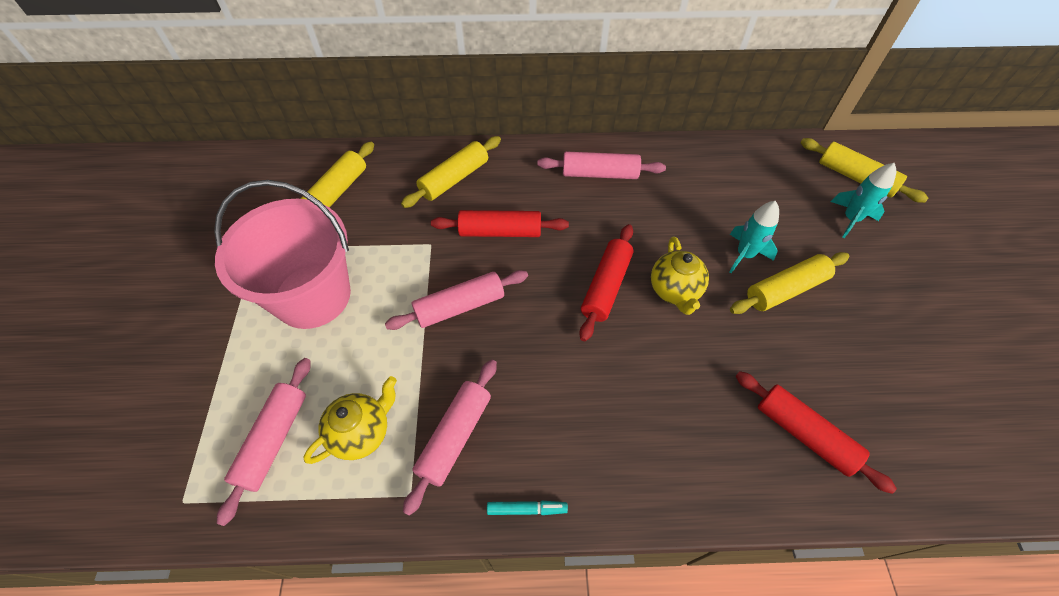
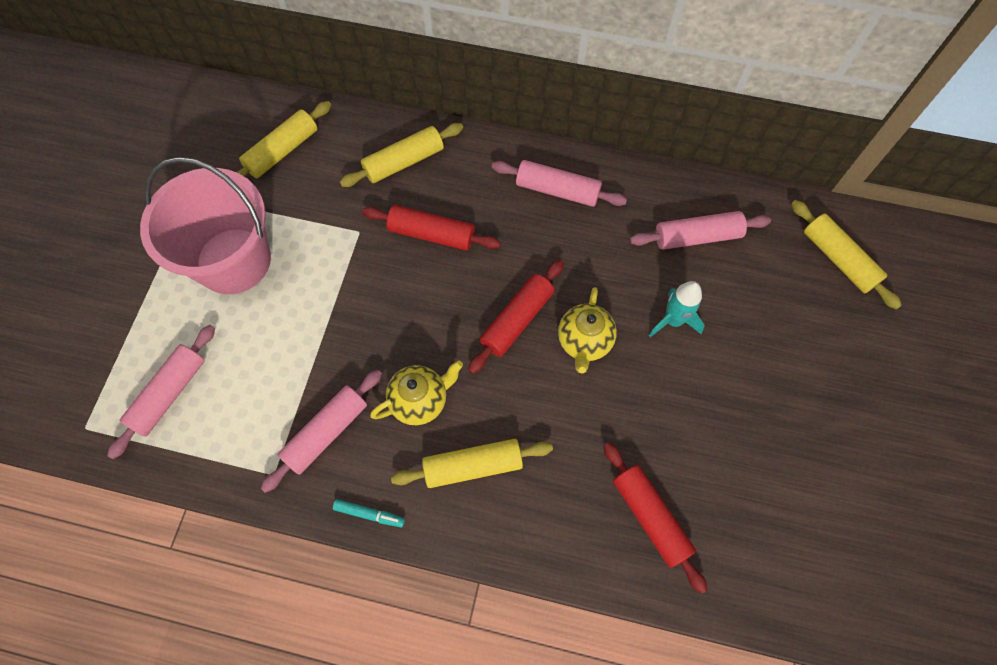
camera: 15 degrees right, 10 degrees up
yellow teapot [303,376,397,464] -> yellow teapot moved to [370,360,463,425]
pink rolling pin [385,270,528,330] -> pink rolling pin moved to [630,211,771,250]
yellow rolling pin [730,252,849,314] -> yellow rolling pin moved to [391,439,553,488]
turquoise rocket [831,163,896,238] -> none

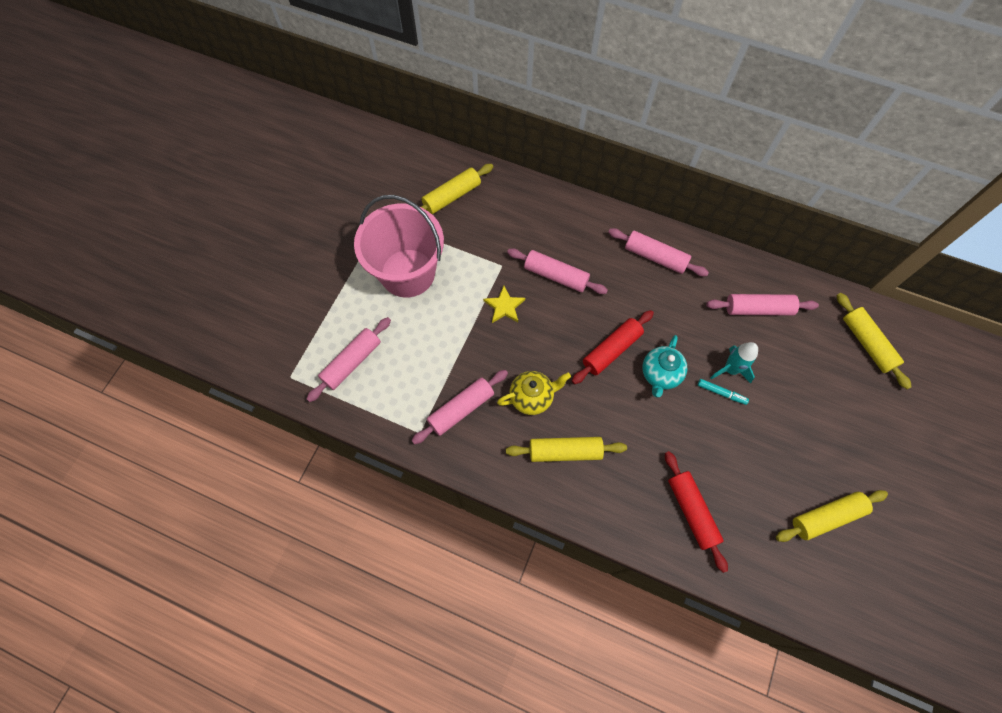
camera: 10 degrees right, 0 degrees up
turquoise marker [333,499,405,527] -> turquoise marker moved to [698,379,749,405]
yellow rolling pin [340,123,463,187] -> yellow rolling pin moved to [776,490,888,542]
red rolling pin [362,205,501,251] -> pink rolling pin [507,248,608,294]
yellow teapot [558,287,617,374] -> turquoise teapot [642,335,687,398]
none -> yellow star [483,286,525,323]

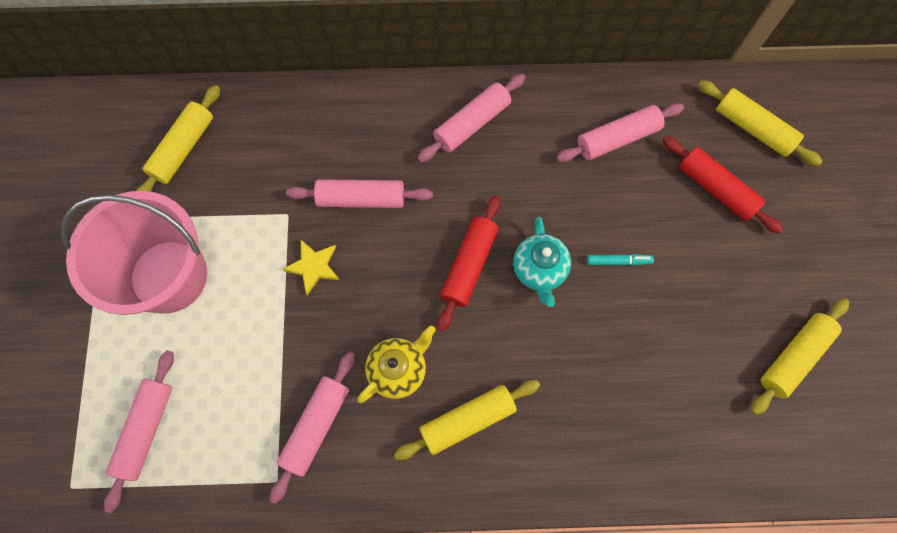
camera: 25 degrees left, 5 degrees up
pink rolling pin [608,228,709,276] -> pink rolling pin turned 45 degrees counterclockwise [418,74,526,162]
red rolling pin [665,451,728,573] -> red rolling pin moved to [663,136,783,234]
turquoise rocket [710,342,758,384] -> none

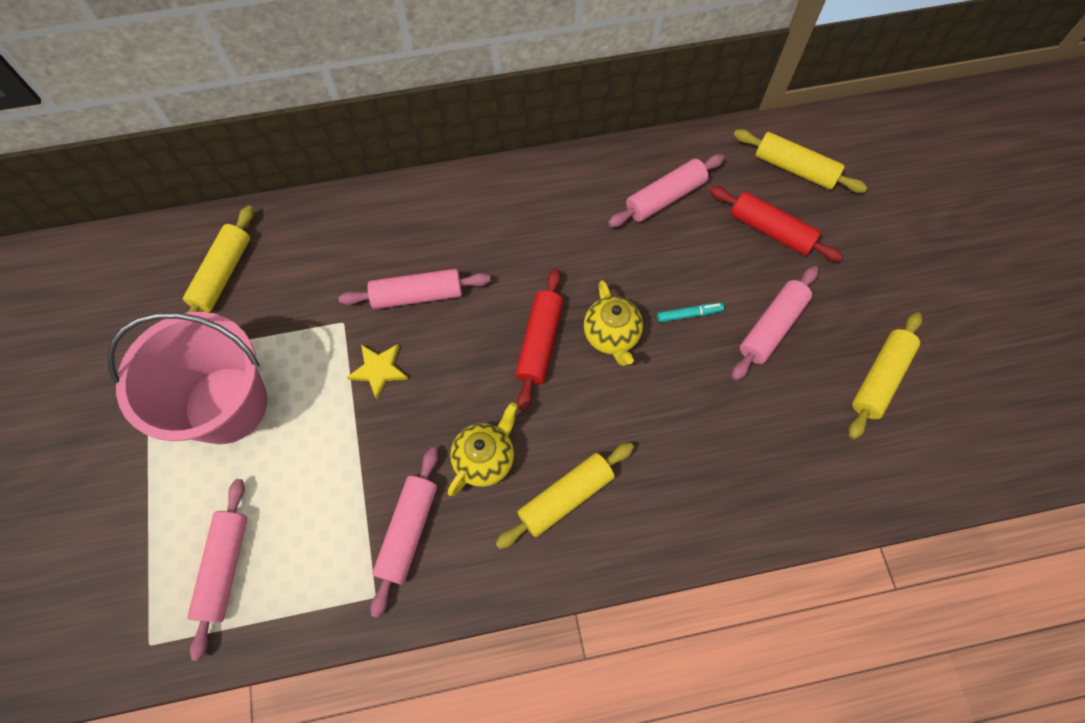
camera: 10 degrees left, 5 degrees down
pink rolling pin [418,74,526,162] -> pink rolling pin moved to [732,266,818,381]
turquoise teapot [513,217,571,307] -> yellow teapot [584,280,643,366]

